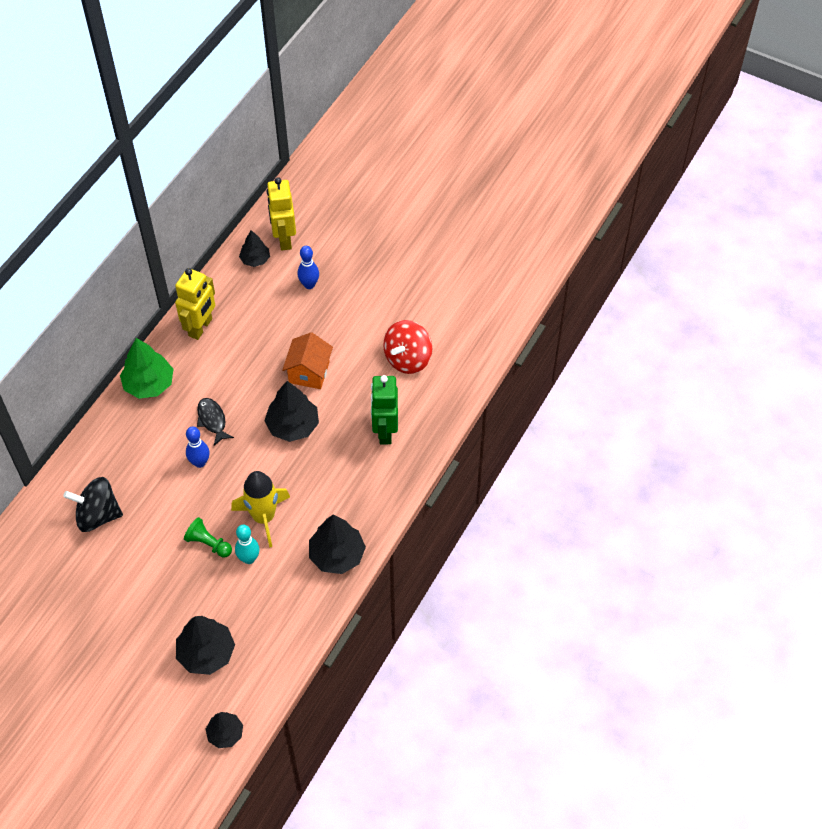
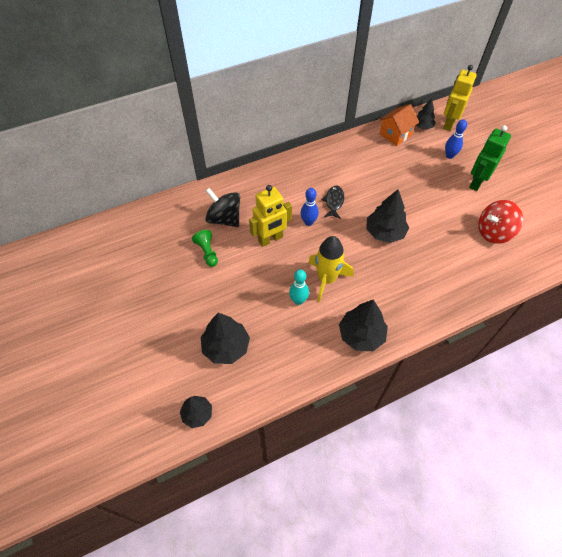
camera: 35 degrees right, 0 degrees up
green tree [120,338,173,399] -> none
yellow robot [175,268,215,340] -> yellow robot moved to [249,185,292,247]
green pawn [184,517,232,557] -> green pawn moved to [192,230,218,267]
orange house [282,332,333,389] -> orange house moved to [379,104,419,146]
green robot [371,375,398,444] -> green robot moved to [469,125,511,191]

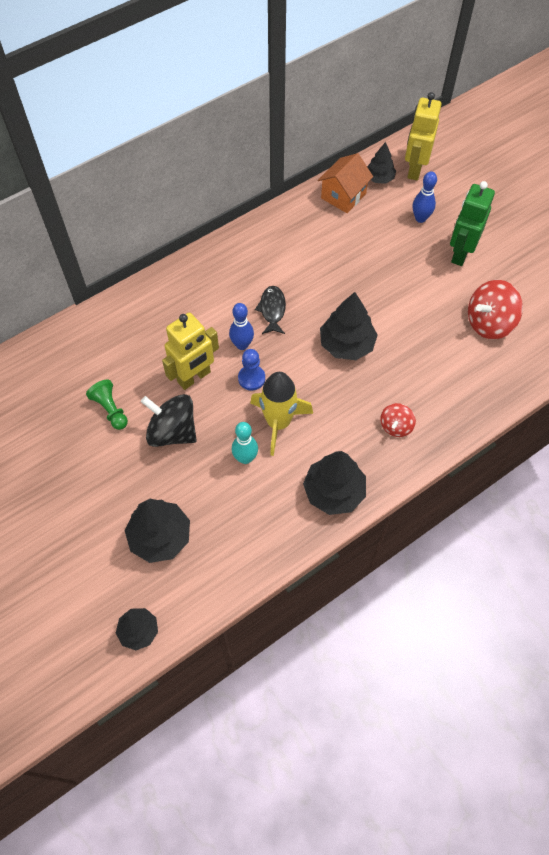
camera: 10 degrees left, 5 degrees up
black spinning top [205,188,240,227] -> black spinning top moved to [141,394,197,447]
none -> blue pawn [238,349,265,391]
none -> red spinning top [380,403,416,437]

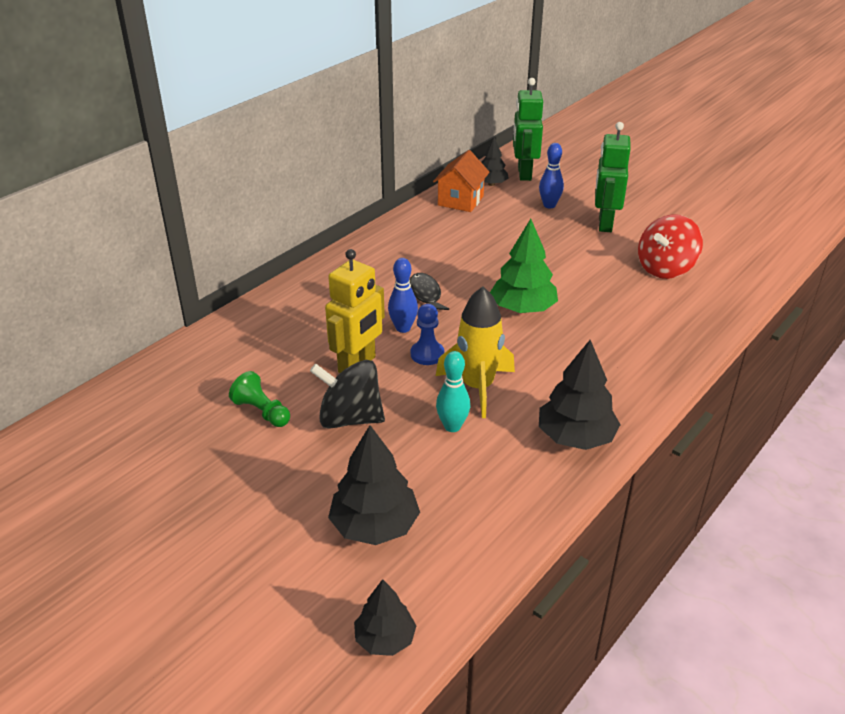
camera: 15 degrees left, 25 degrees down
black tree [320,292,378,360] -> green tree [490,219,558,313]
red spinning top [380,403,416,437] -> none
yellow robot [405,92,442,180] -> green robot [513,78,543,181]

